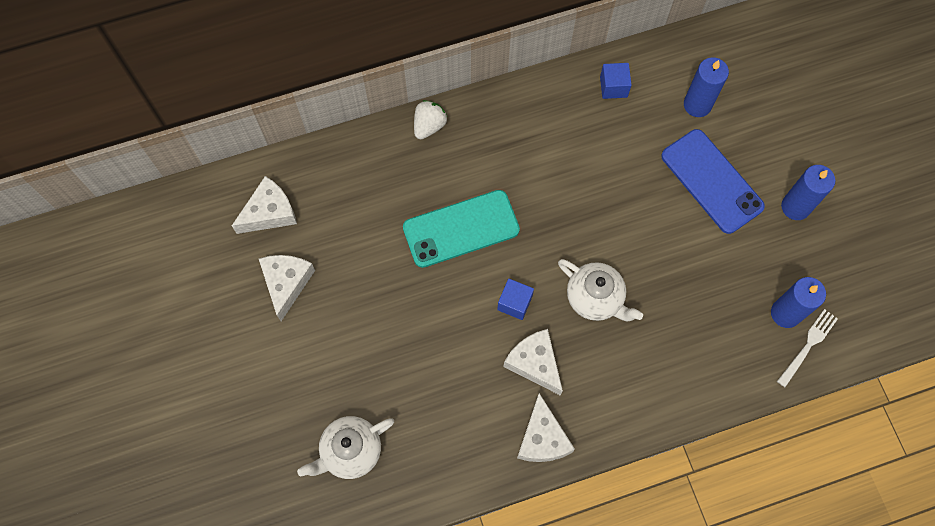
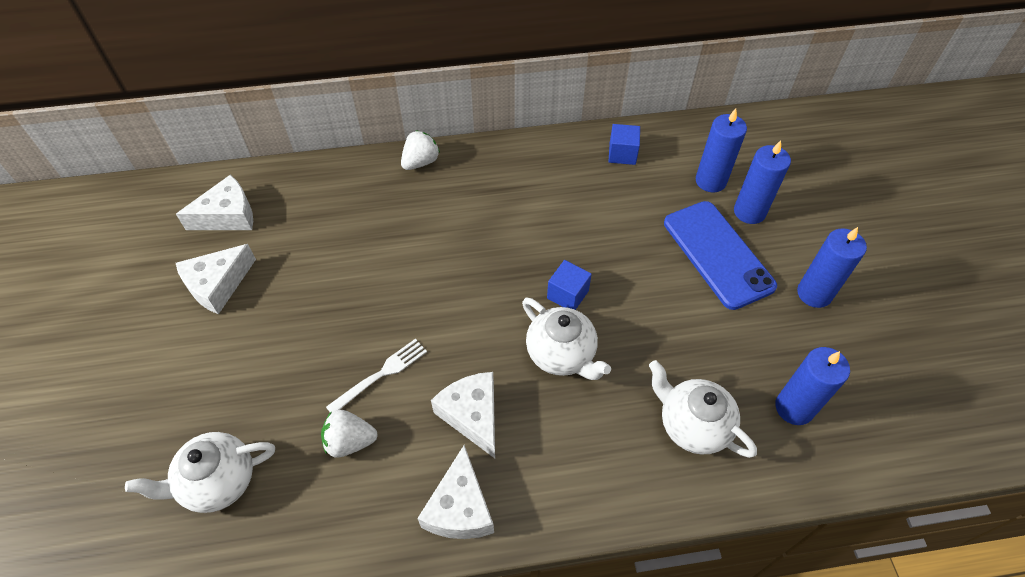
camera: 10 degrees right, 15 degrees down
white cheese [259,255,315,321] -> white cheese turned 150 degrees counterclockwise [176,244,256,314]
turquoise phone [403,190,520,268] -> none
blue cube [497,279,534,320] -> blue cube moved to [547,260,592,310]
white fork [777,309,838,387] -> white fork moved to [326,339,427,413]
none -> white strawberry [321,410,378,458]
none -> white teapot [649,360,757,458]
none -> blue candle [734,140,791,224]

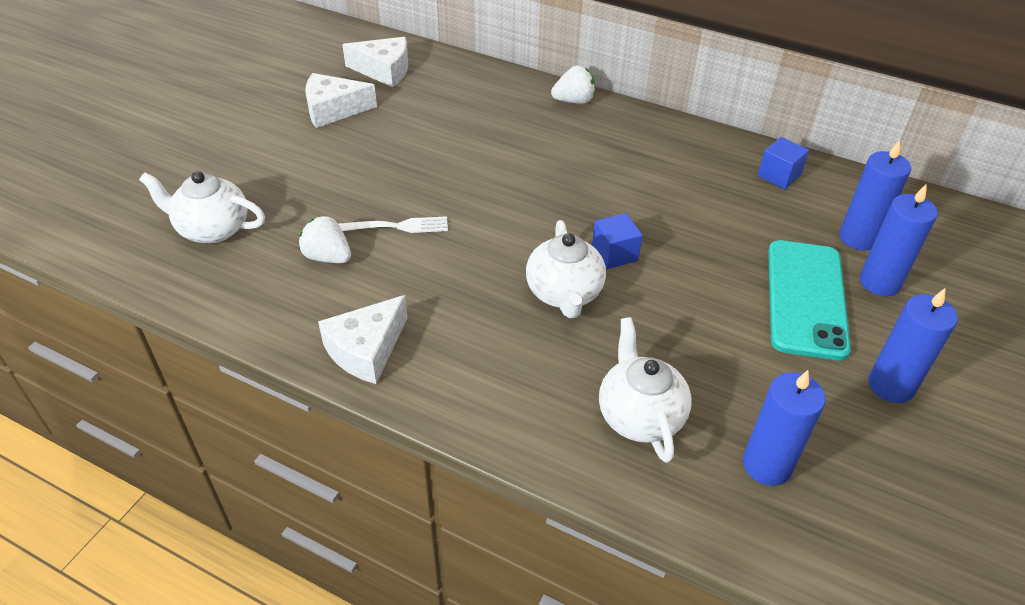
camera: 35 degrees right, 10 degrees down
white cheese [431,372,495,458] -> none
blue phone [664,201,777,310] -> turquoise phone [768,240,851,361]

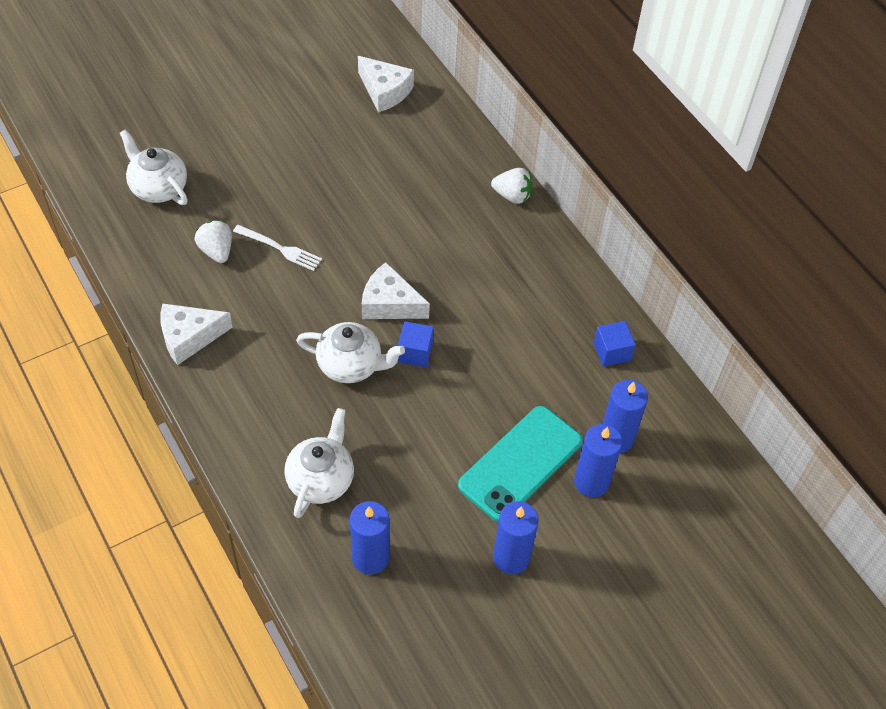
camera: 30 degrees right, 10 degrees up
white cheese [306,73,377,128] -> white cheese moved to [362,262,430,319]
white teapot [526,220,606,318] -> white teapot turned 105 degrees counterclockwise [296,322,405,383]

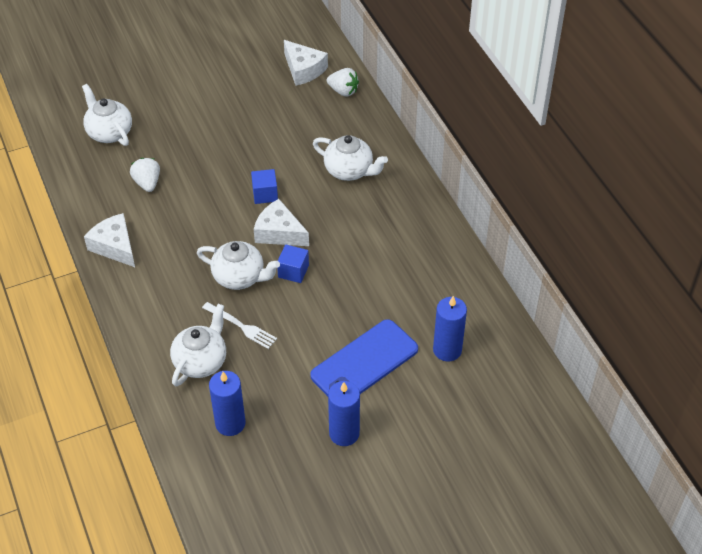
camera: 10 degrees right, 5 degrees down
white cheese [160,303,233,365] -> white cheese turned 60 degrees clockwise [84,213,135,267]
white fork [233,225,322,271] -> white fork moved to [202,302,277,349]
turquoise phone [458,406,582,522] -> blue phone [310,319,418,396]
white strawberry [491,168,533,204] -> white strawberry moved to [327,68,359,97]
blue candle [574,424,622,497] -> none
blue cube [594,321,636,367] -> blue cube moved to [251,169,278,204]
none -> white teapot [313,135,388,181]

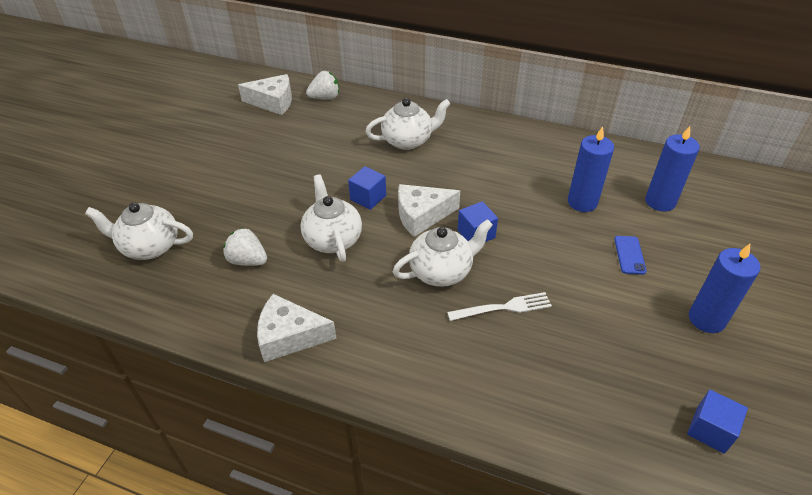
camera: 45 degrees left, 5 degrees down
white teapot [170,304,226,386] -> white teapot moved to [301,174,362,262]
blue candle [209,371,245,436] -> blue candle moved to [568,126,614,212]
blue phone [310,319,418,396] -> blue phone [614,236,647,275], size x0.42
none -> blue cube [687,390,748,454]

